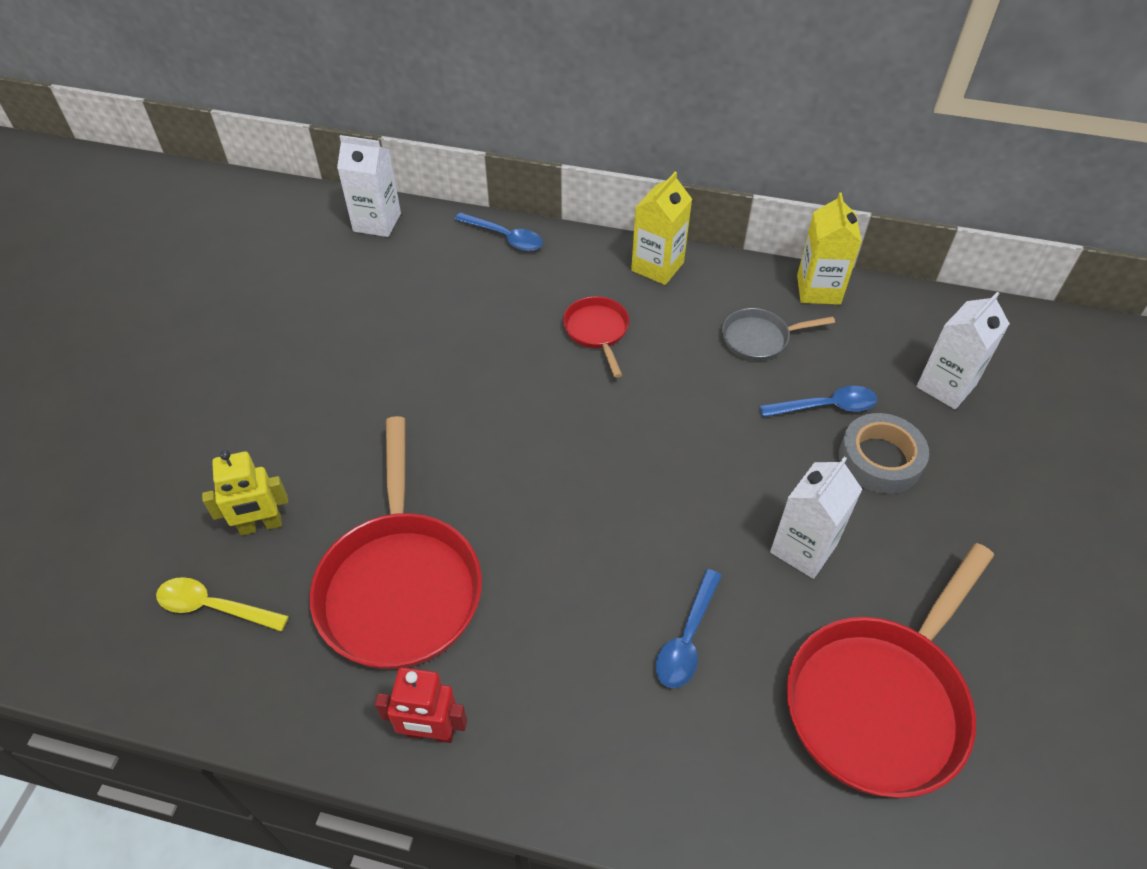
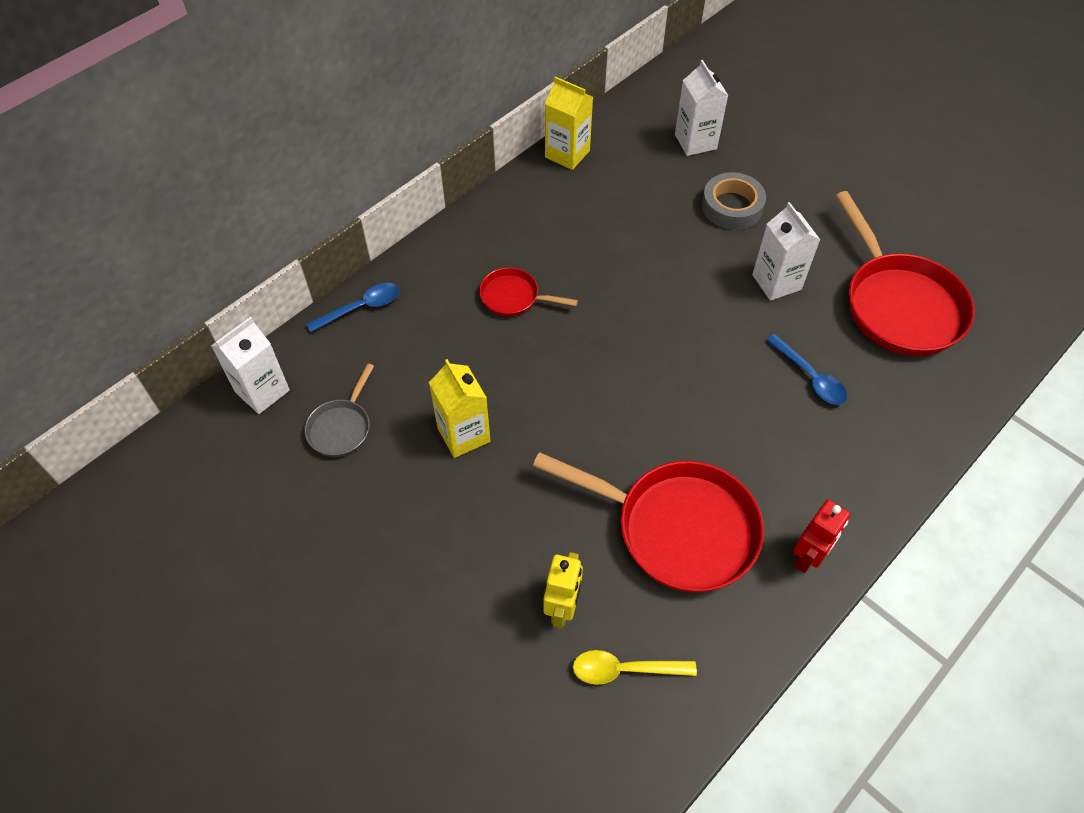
camera: 60 degrees left, 5 degrees up
yellow spoon [156,577,289,631] -> yellow spoon turned 45 degrees clockwise [573,650,697,685]
yellow carton [631,171,692,285] -> yellow carton moved to [429,359,490,458]
grey pan [722,308,835,361] -> grey pan moved to [304,363,374,457]
blue spoon [760,386,877,417] -> none

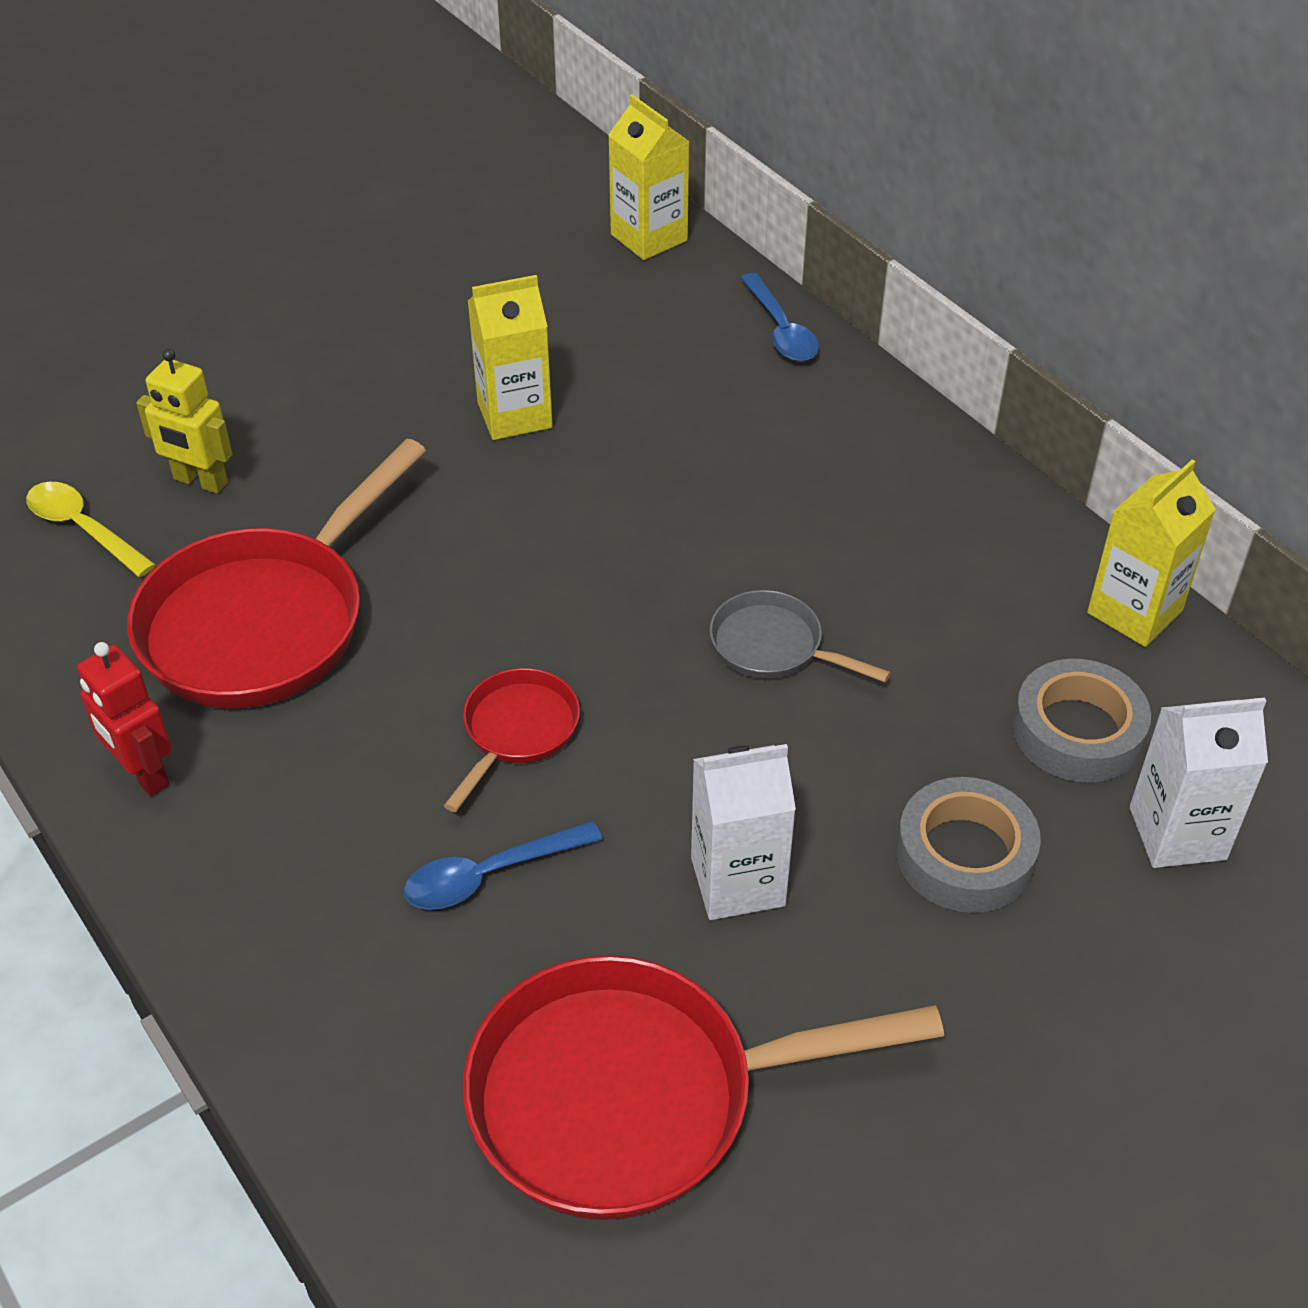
camera: 100 degrees right, 10 degrees down
white carton [211,317,290,414] -> yellow carton [608,95,690,260]
grey pan [304,363,374,457] -> grey pan moved to [709,590,891,682]
red pan [479,268,578,316] -> red pan moved to [444,668,580,812]
yellow spoon [573,650,697,685] -> yellow spoon turned 60 degrees counterclockwise [26,482,156,577]
none -> grey tape [1013,659,1151,782]

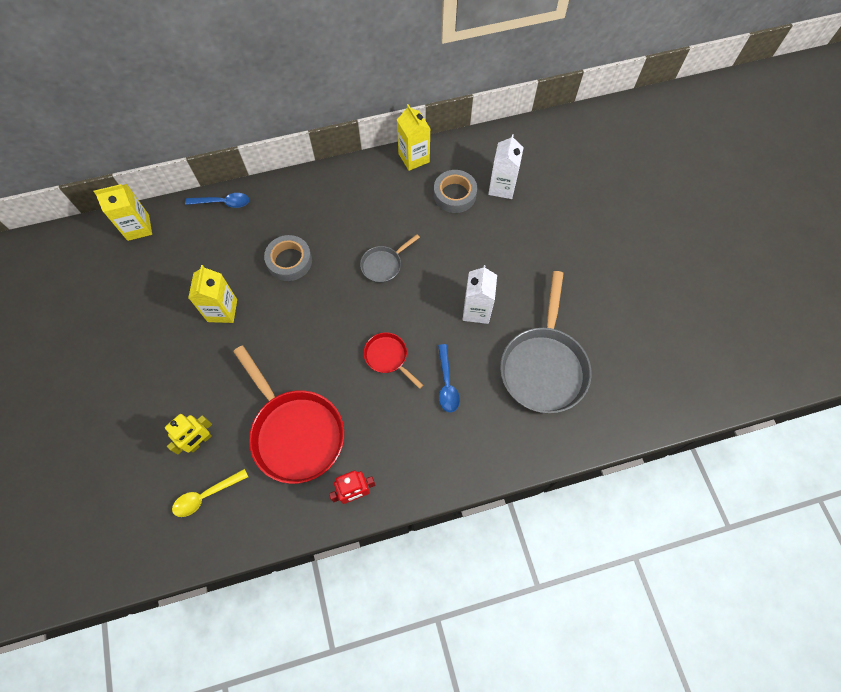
camera: 70 degrees left, 20 degrees up
red pan [463,955,944,1220] -> grey pan [500,271,592,414]
grey tape [897,777,1041,913] -> grey tape moved to [264,235,312,281]

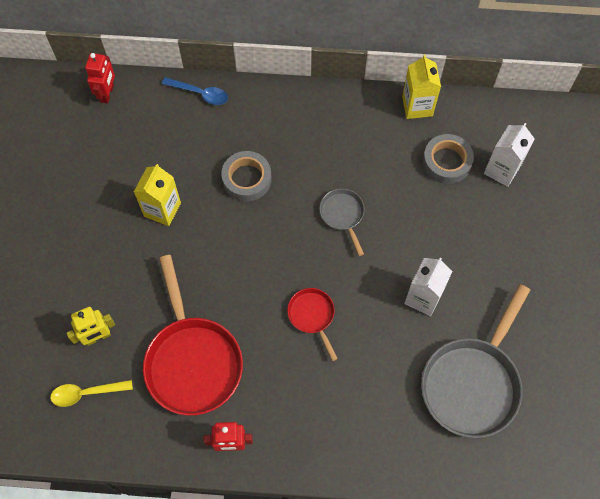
camera: 20 degrees right, 0 degrees up
yellow carton [94,184,152,241] -> red robot [85,53,115,104]
grey pan [360,234,420,283] -> grey pan turned 90 degrees clockwise [319,188,365,256]
blue spoon [438,344,460,412] -> none

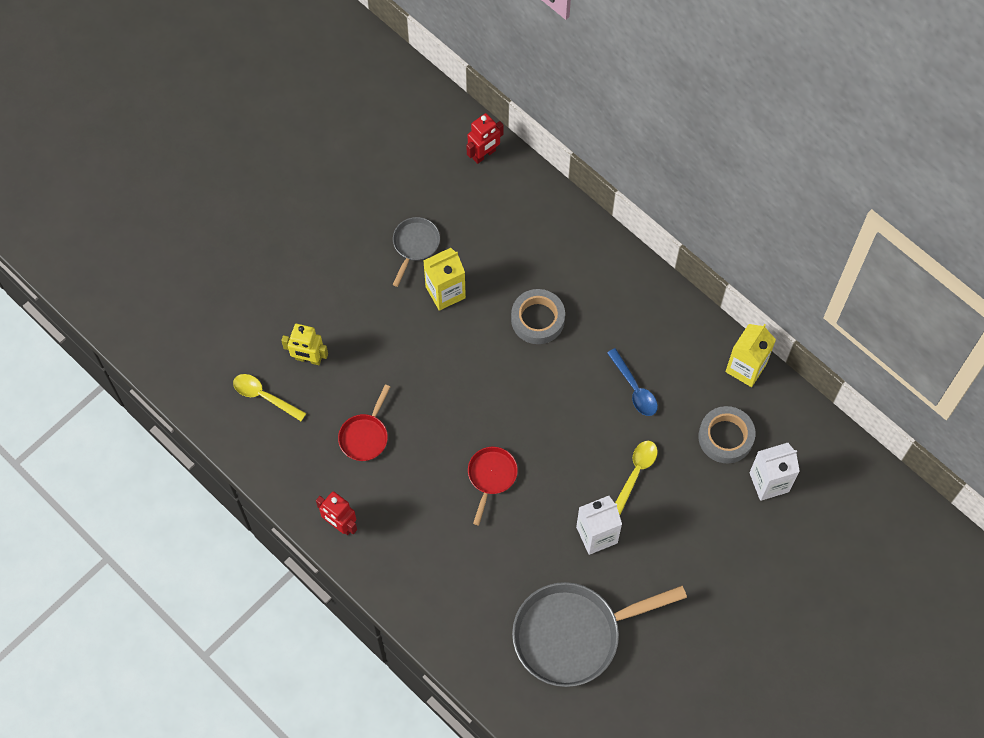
camera: 40 degrees right, 0 degrees up
red pan [143,255,243,416] -> red pan [338,385,390,461], size x0.49
blue spoon [162,77,228,105] -> blue spoon moved to [607,348,658,416]
grey pan [319,188,365,256] -> grey pan moved to [393,217,440,287]
none -> yellow spoon [615,441,658,515]

